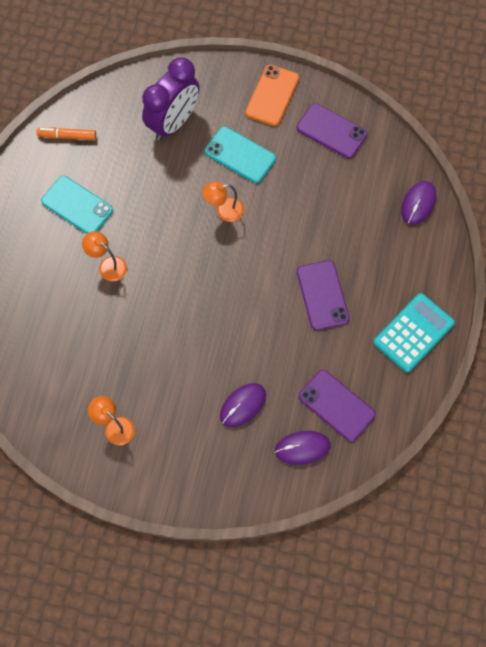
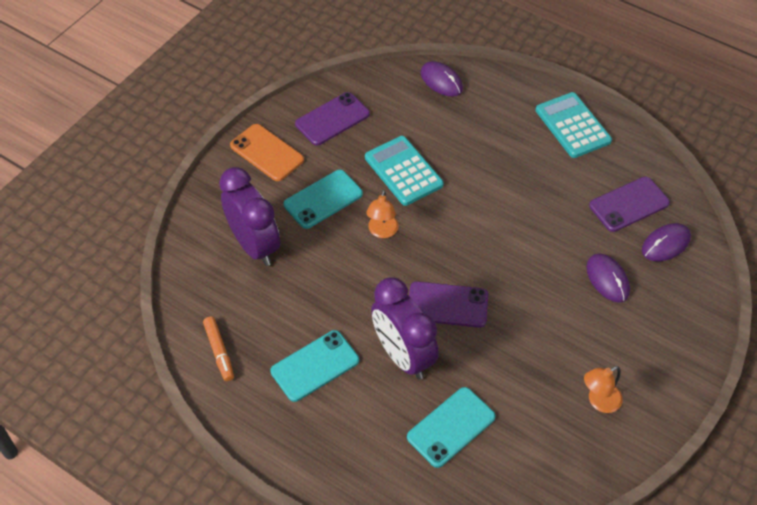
camera: 70 degrees left, 15 degrees down
orange marker [37,127,96,140] -> orange marker turned 45 degrees counterclockwise [203,316,234,381]
orange lamp [82,231,127,281] -> purple clock [371,278,439,380]
purple mouse [275,431,331,465] -> purple mouse turned 45 degrees clockwise [642,223,691,261]
purple phone [297,260,349,330] -> purple phone moved to [409,281,488,328]
none -> turquoise calculator [365,136,444,206]
none -> turquoise phone [407,387,496,468]

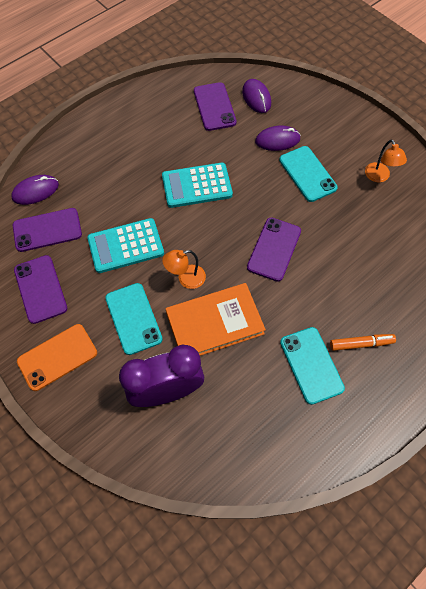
camera: 75 degrees left, 10 degrees up
orange marker [203,316,234,381] -> orange marker moved to [330,334,396,351]
orange lamp [366,190,399,238] -> orange lamp turned 135 degrees clockwise [162,250,206,289]
purple clock [371,278,439,380] -> none
turquoise phone [407,387,496,468] -> turquoise phone moved to [279,146,338,202]
turquoise calculator [536,92,612,158] -> turquoise calculator moved to [162,163,233,208]
none -> purple phone [13,208,82,252]
none -> orange book [166,283,266,356]

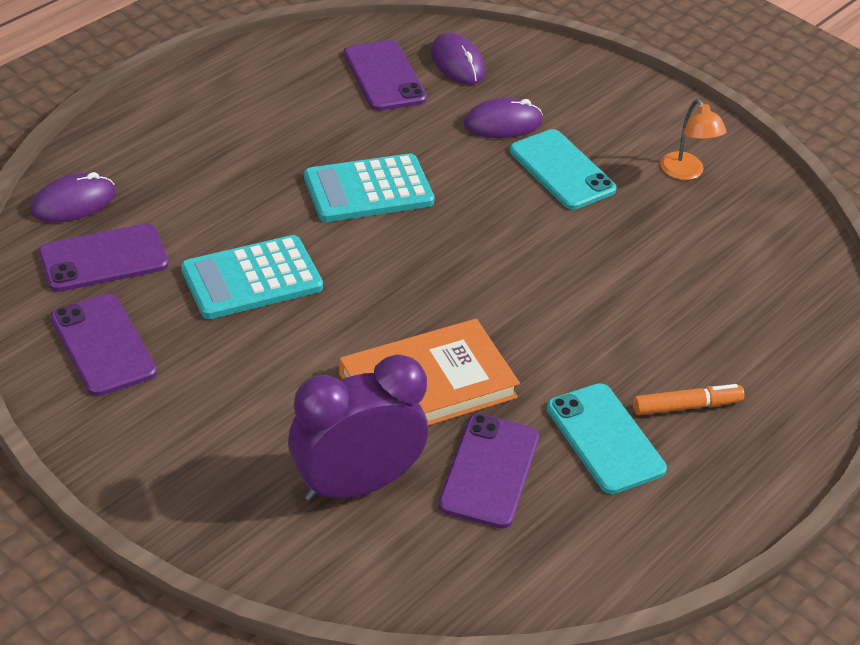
camera: 10 degrees left, 20 degrees down
orange phone [17,324,97,391] -> none
turquoise phone [105,283,163,355] -> none
orange lamp [162,250,206,289] -> none
purple phone [247,217,301,282] -> purple phone moved to [438,413,539,529]

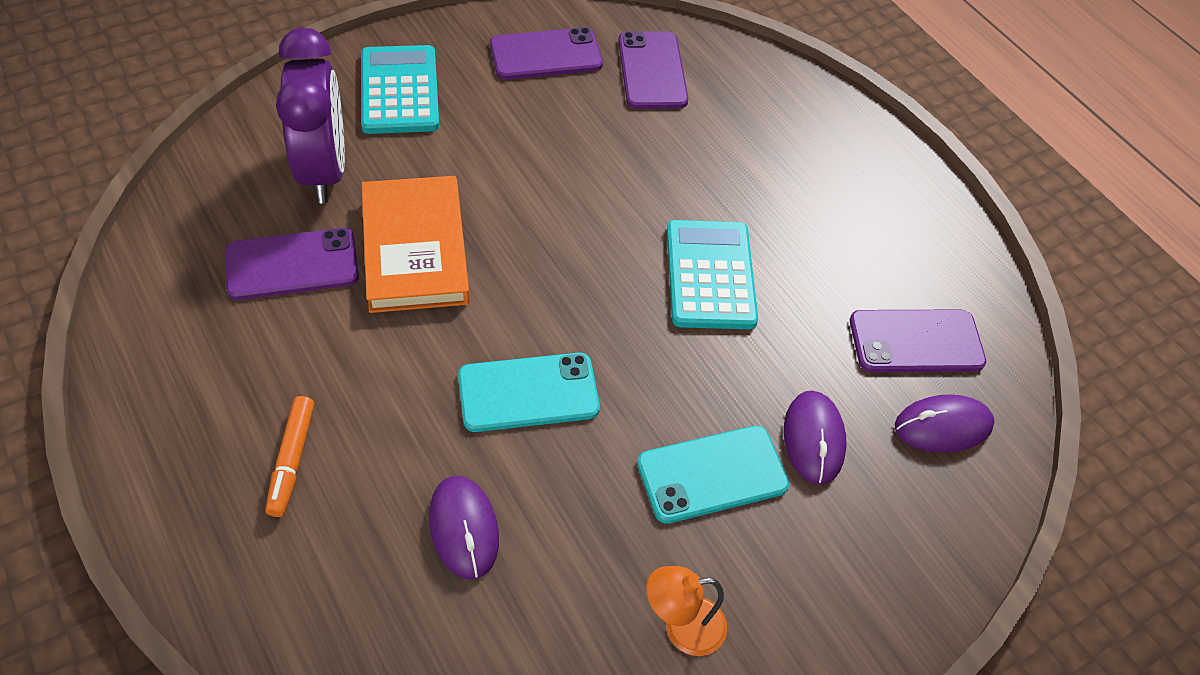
camera: 105 degrees right, 10 degrees up
purple mouse [30,172,116,222] -> purple mouse moved to [429,476,499,580]
turquoise calculator [181,235,323,319] -> turquoise calculator moved to [361,45,439,134]
purple phone [438,413,539,529] -> purple phone turned 45 degrees counterclockwise [225,228,359,300]
turquoise phone [547,383,667,494] -> turquoise phone moved to [458,353,600,432]

